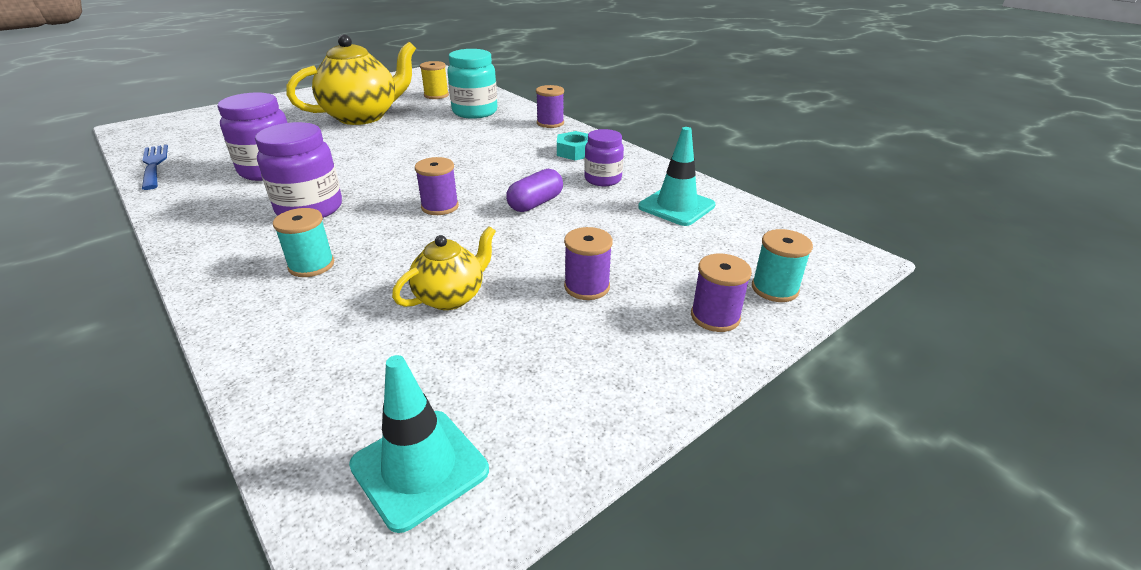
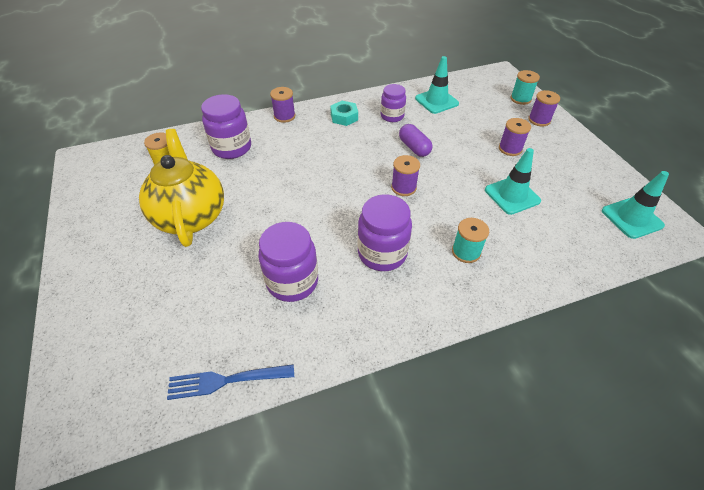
camera: 70 degrees left, 15 degrees up
yellow teapot [392,226,496,310] -> turquoise traffic cone [485,148,541,215]
turquoise jar [447,49,497,119] -> purple jar [201,94,251,159]

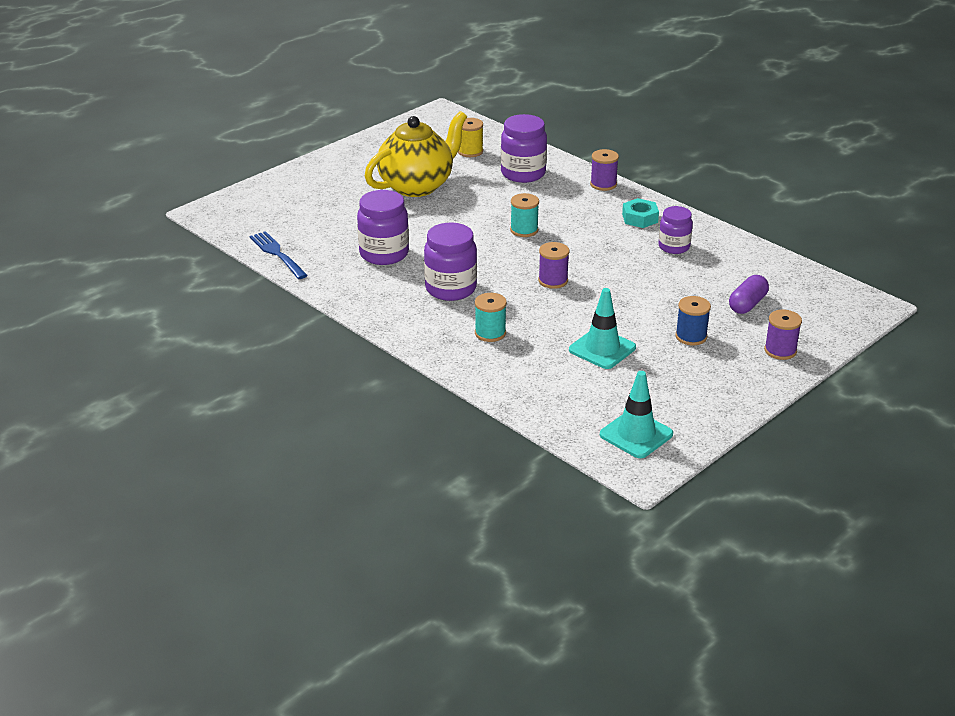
camera: 65 degrees right, 15 degrees down
purple capsule [399,124,433,157] -> purple capsule moved to [729,275,769,314]
turquoise traffic cone [415,56,459,114] -> none
purple spool [499,118,531,156] -> blue spool [675,296,711,345]
turquoise spool [510,70,540,105] -> turquoise spool moved to [510,193,539,237]

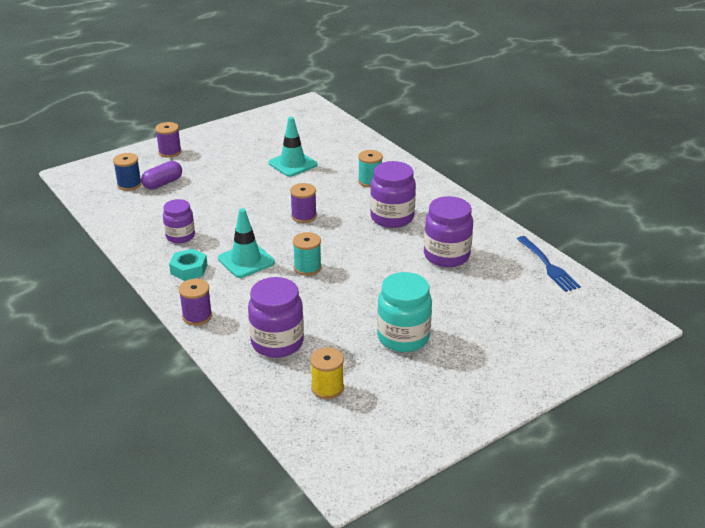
camera: 170 degrees left, 0 degrees up
yellow teapot [365,111,467,197] -> turquoise jar [377,272,432,352]
turquoise traffic cone [600,371,673,458] -> turquoise traffic cone moved to [218,208,275,278]
blue spool [675,296,711,345] -> blue spool moved to [113,153,142,191]

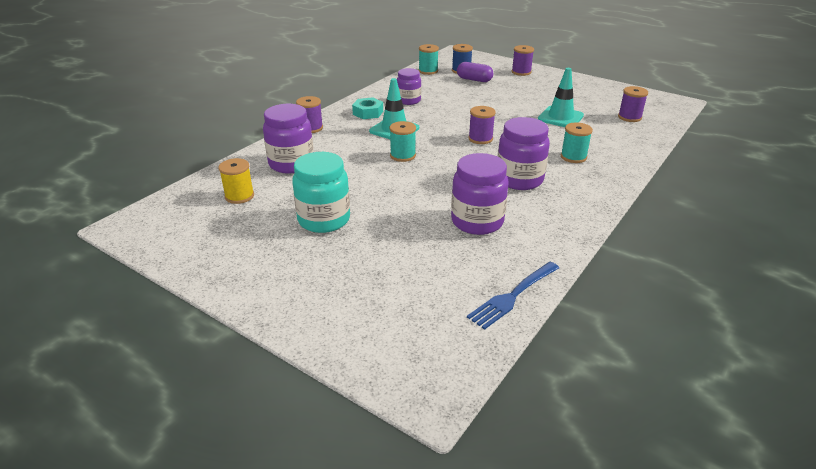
camera: 70 degrees right, 0 degrees up
none -> turquoise spool [419,44,439,75]
none -> purple spool [618,86,648,122]

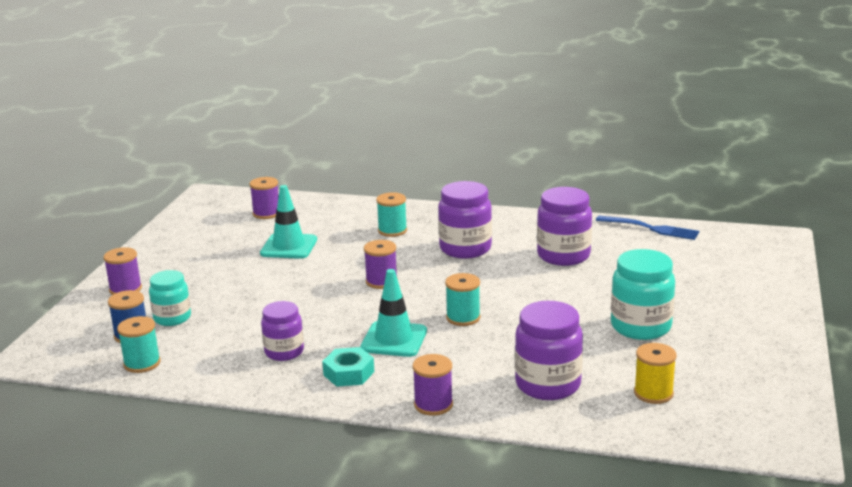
camera: 110 degrees left, 10 degrees down
purple capsule [457,62,494,82] -> turquoise jar [149,270,191,326]

